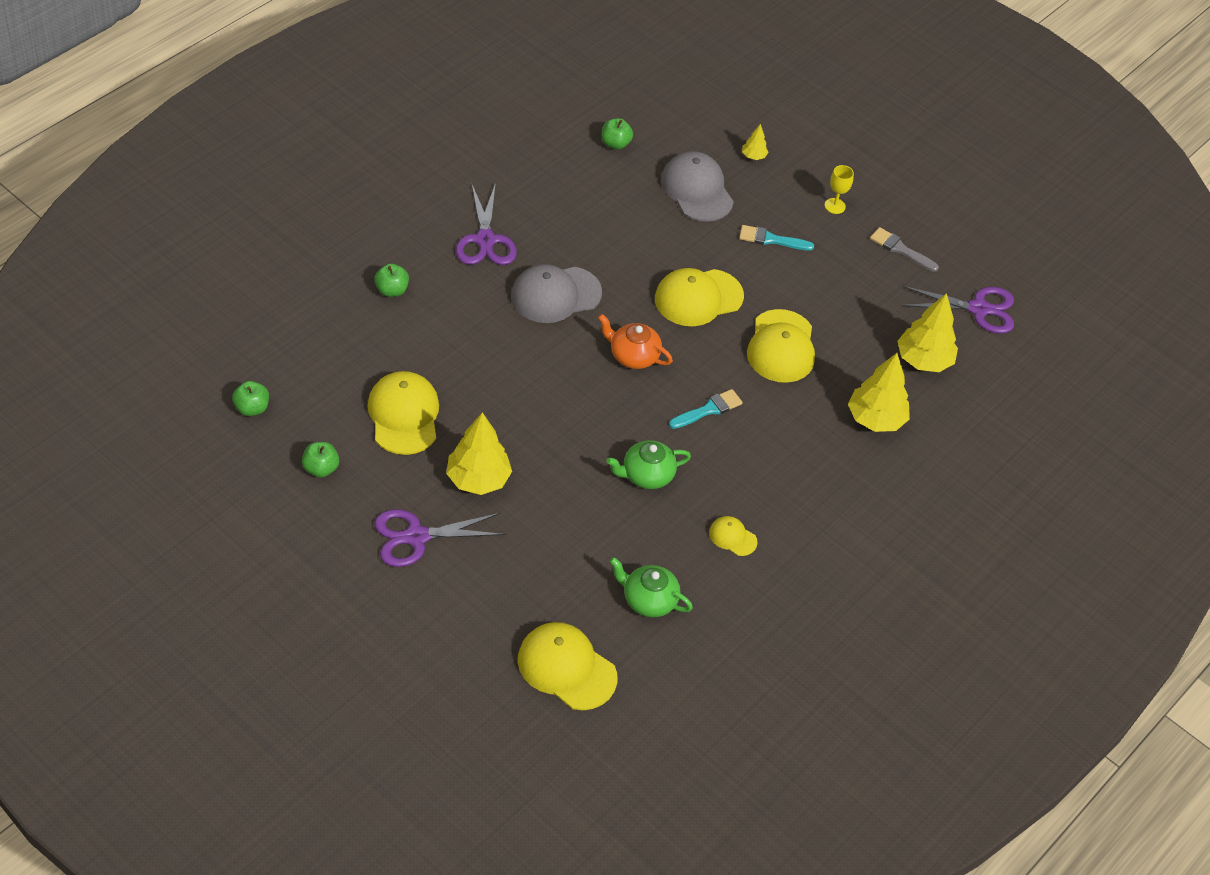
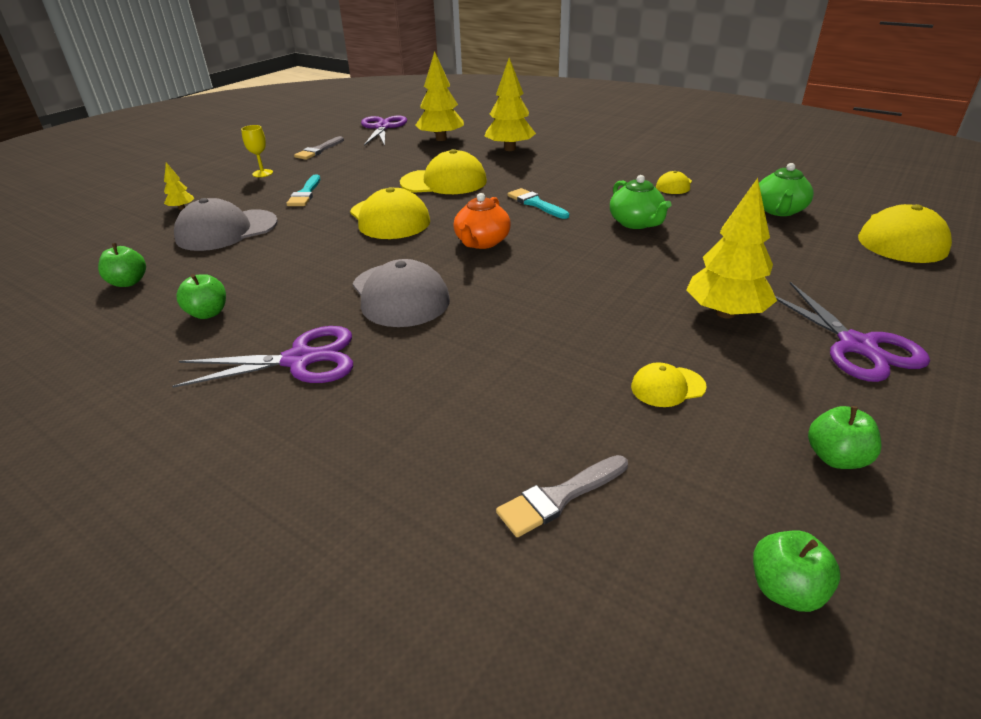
camera: 90 degrees left, 15 degrees down
yellow cap [368,371,439,455] -> yellow cap [631,362,707,407], size x0.50
green apple [374,264,409,297] -> green apple moved to [176,274,226,319]
none -> grey brush [496,455,628,537]

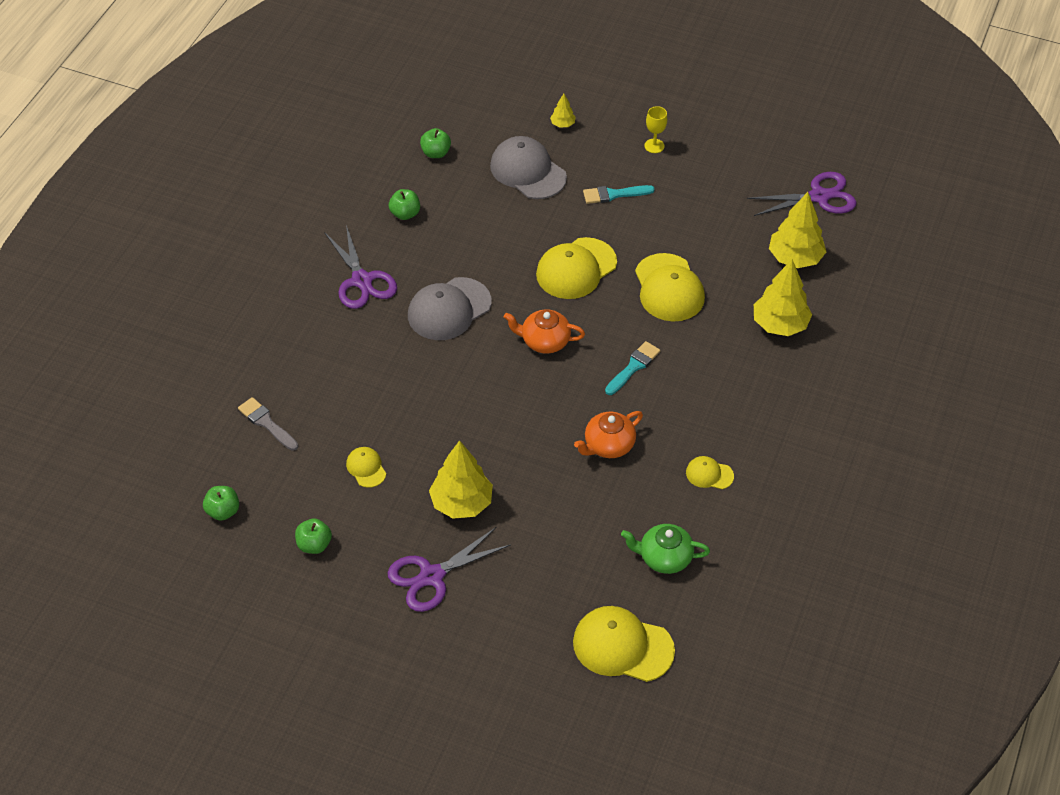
camera: 75 degrees right, 15 degrees up
grey brush [294,136,344,160] -> none
green teapot [610,175,672,229] -> orange teapot [574,411,643,458]

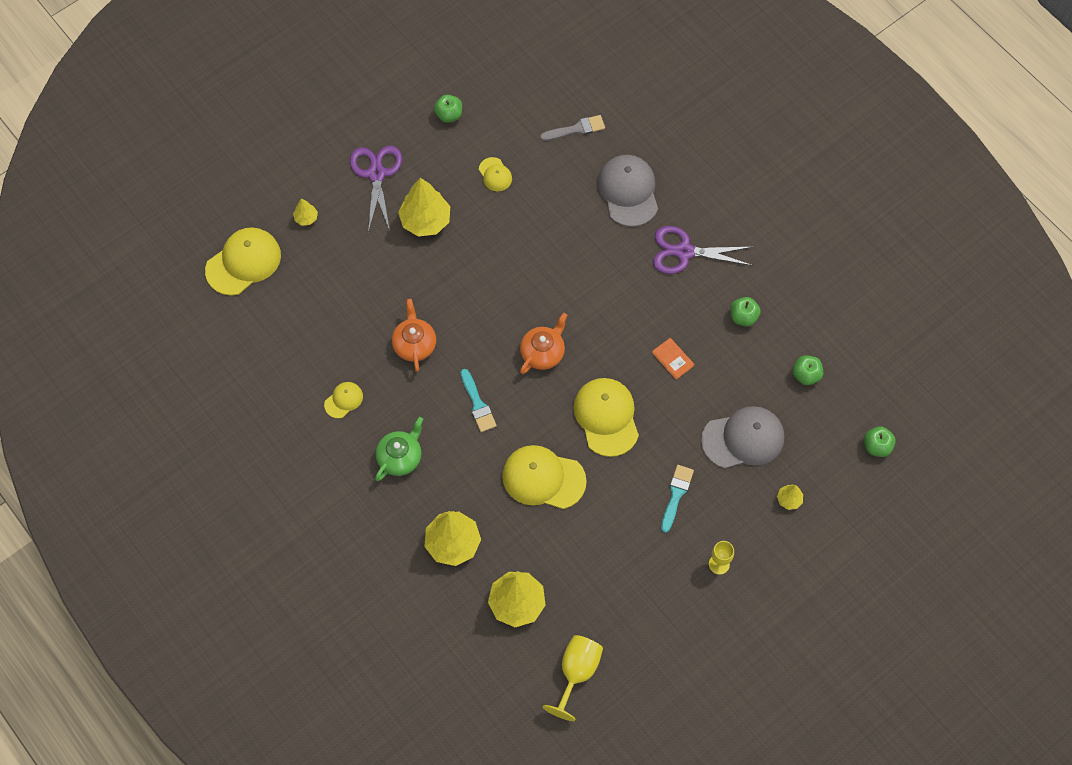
camera: 120 degrees right, 15 degrees up
green apple [203,486,239,521] -> green apple moved to [864,426,896,457]
yellow cap [346,447,386,488] -> yellow cap turned 60 degrees clockwise [479,157,512,191]
grey cap [408,277,491,340] -> grey cap moved to [598,155,658,227]
green teapot [621,524,710,574] -> green teapot moved to [375,417,423,481]
purple scissors [747,172,857,216] -> yellow goblet [543,635,603,721]
none -> yellow tree [293,198,318,226]
none -> orange book [652,338,694,379]

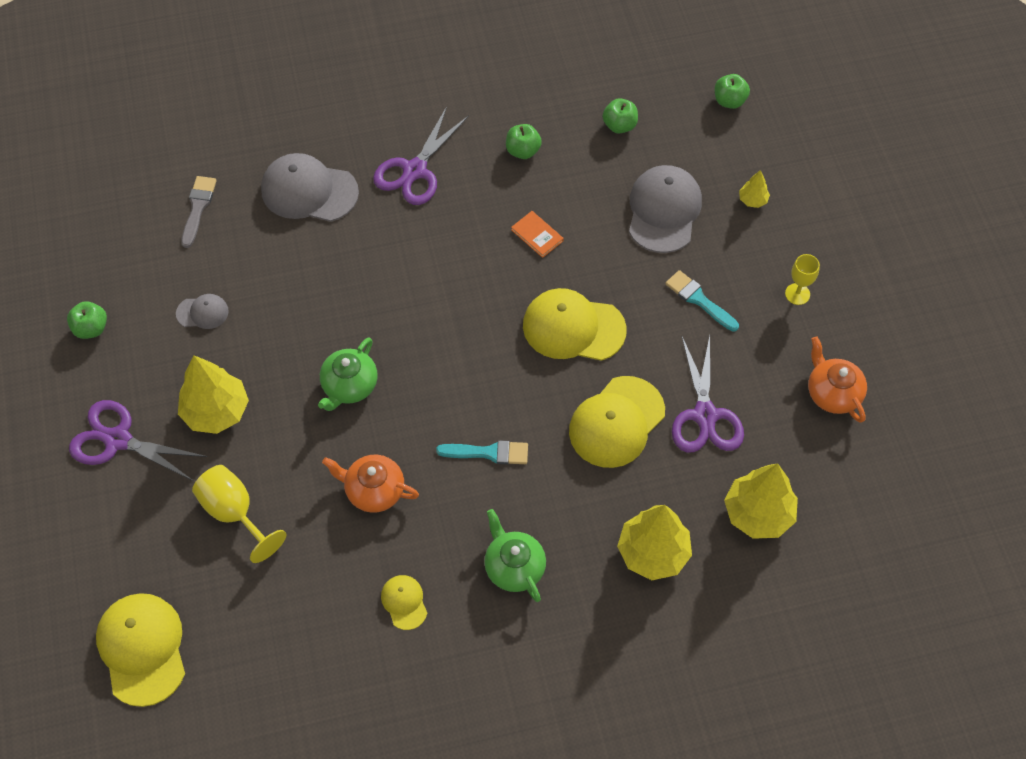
camera: 65 degrees left, 5 degrees down
yellow tree [293,198,318,226] -> none
yellow cap [479,157,512,191] -> grey cap [176,294,229,329]
orange teapot [520,313,568,374] -> orange teapot moved to [808,336,867,423]
yellow goblet [543,635,603,721] -> yellow goblet moved to [192,465,286,563]
orange book [652,338,694,379] -> orange book turned 60 degrees clockwise [511,211,564,258]
none -> green teapot [318,338,378,411]
none -> purple scissors [672,336,744,453]

